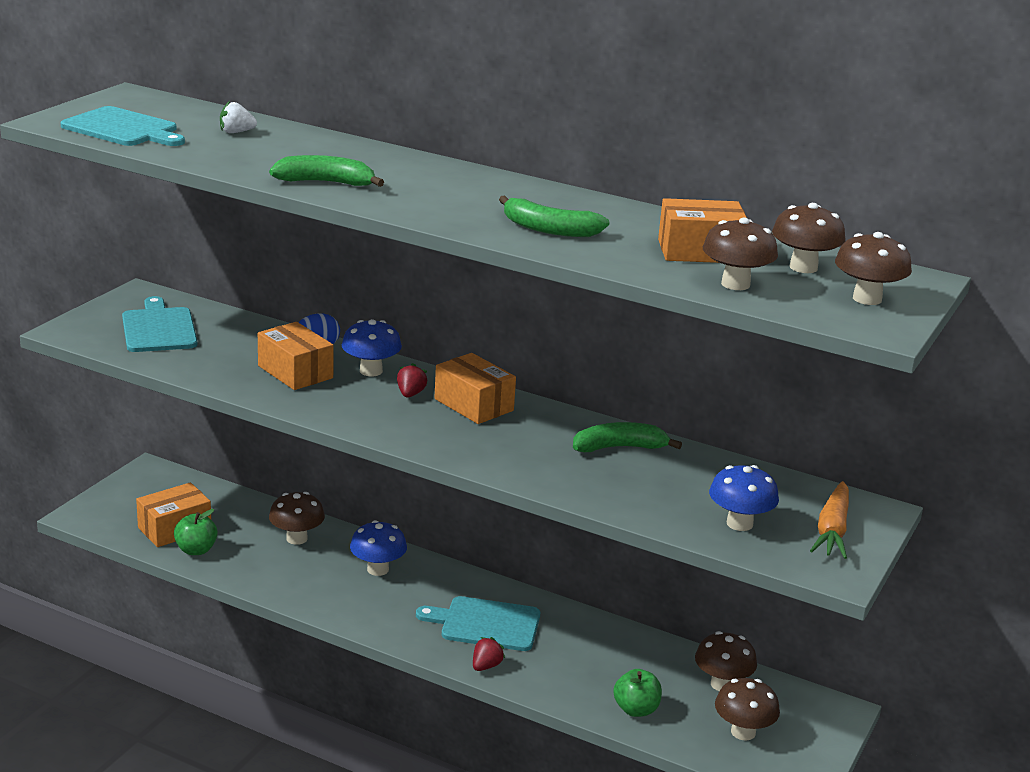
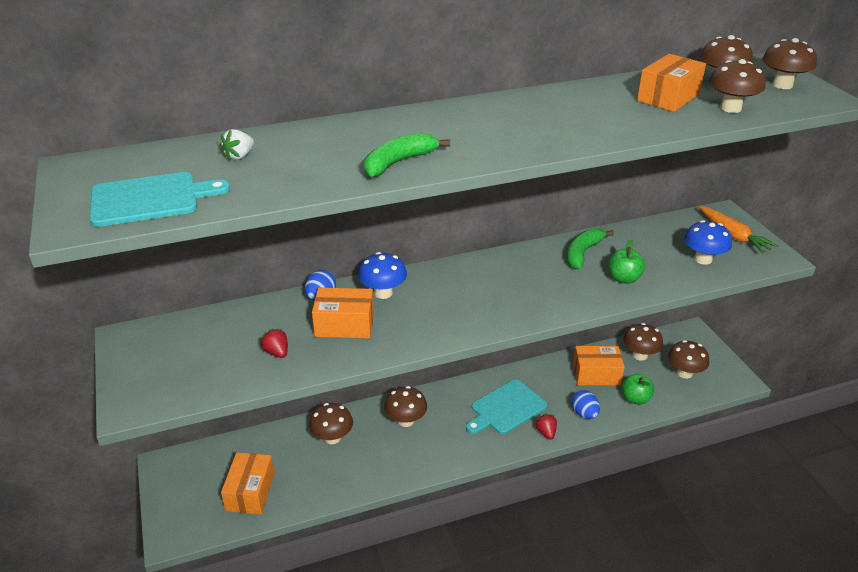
camera: 45 degrees left, 10 degrees up
turquoise cutting board [122,296,197,352] -> none
green apple [174,509,218,555] -> green apple moved to [608,240,645,284]
blue mushroom [350,520,407,576] -> brown mushroom [384,386,427,427]
red strawberry [397,363,427,398] -> red strawberry moved to [261,328,288,358]
orange box [434,353,516,424] -> orange box moved to [573,346,625,386]
green banana [499,196,609,237] -> none
none -> blue egg [572,390,600,419]

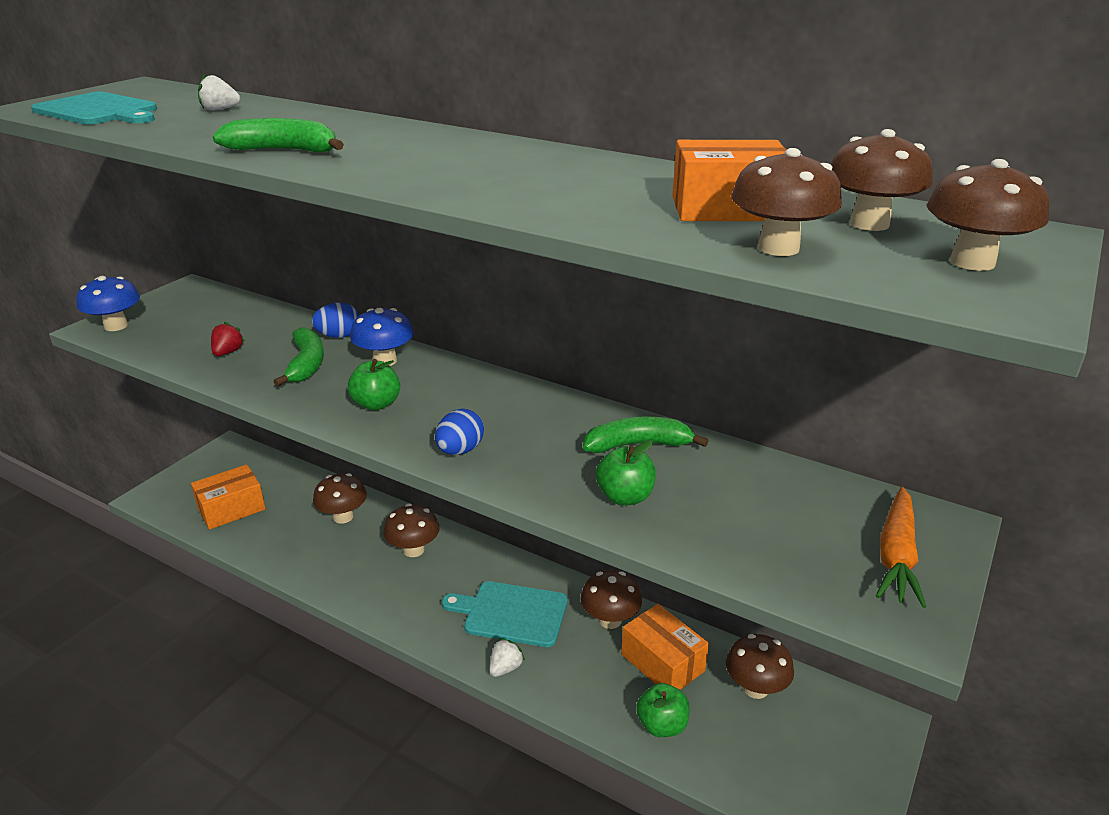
camera: 50 degrees right, 5 degrees down
orange box [312,288,374,338] -> green banana [274,327,324,386]
red strawberry [535,414,557,440] -> white strawberry [489,638,525,677]
blue egg [572,390,600,419] -> blue egg moved to [435,409,484,455]
brown mushroom [668,340,709,379] -> brown mushroom moved to [581,570,642,629]
blue mushroom [684,220,732,265] -> blue mushroom moved to [76,276,140,331]
none -> green apple [348,359,400,410]

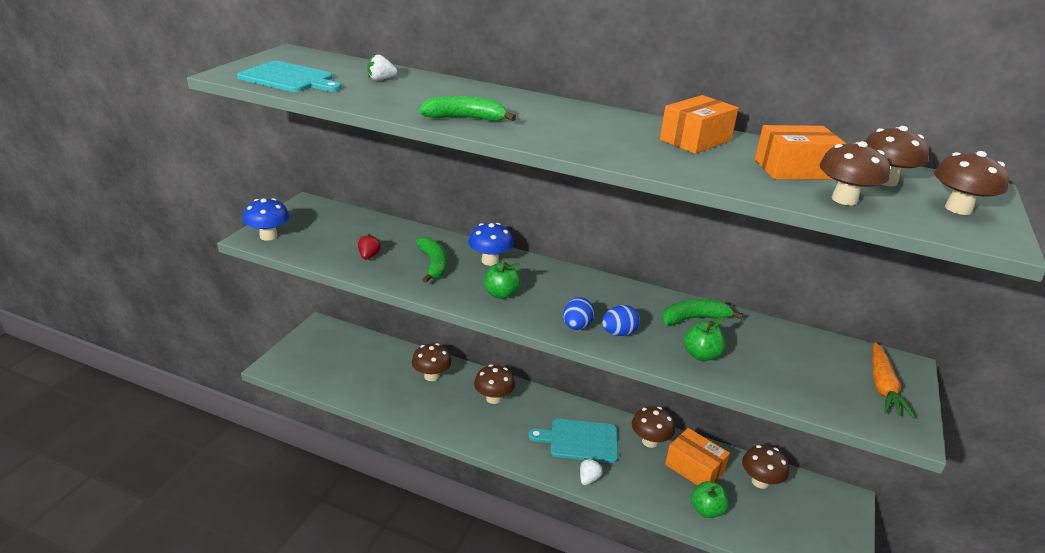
camera: 10 degrees left, 0 degrees up
orange box [191,464,265,530] -> orange box moved to [660,95,738,154]
blue egg [312,303,359,338] -> blue egg moved to [602,305,640,336]

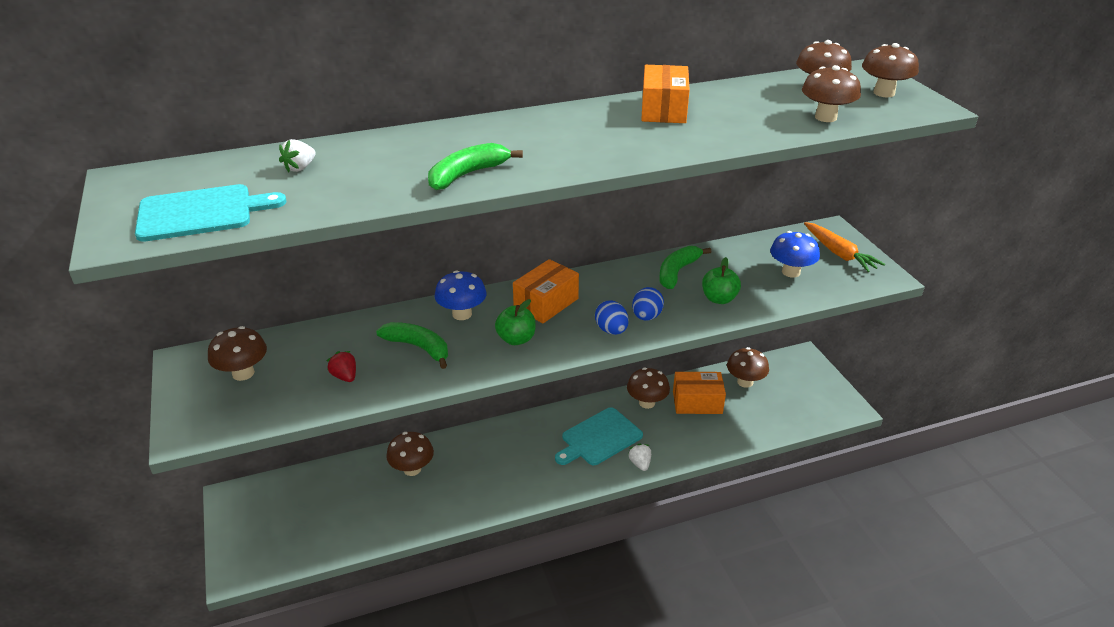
camera: 40 degrees left, 5 degrees up
blue mushroom [243,198,289,241] -> blue mushroom moved to [770,231,820,278]
brown mushroom [474,364,515,404] -> brown mushroom moved to [208,326,267,381]
green apple [691,481,728,518] -> none
orange box [755,125,846,179] -> orange box moved to [513,259,579,323]

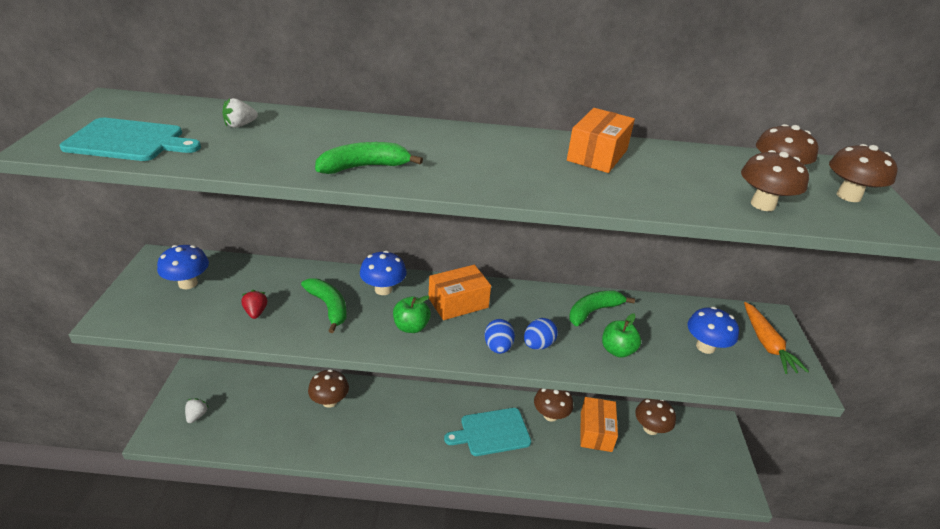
camera: 20 degrees right, 0 degrees up
brown mushroom [208,326,267,381] -> blue mushroom [157,245,209,289]
white strawberry [628,444,651,471] -> white strawberry moved to [185,398,208,423]
orange box [673,372,726,414] -> orange box turned 75 degrees clockwise [581,397,618,452]

